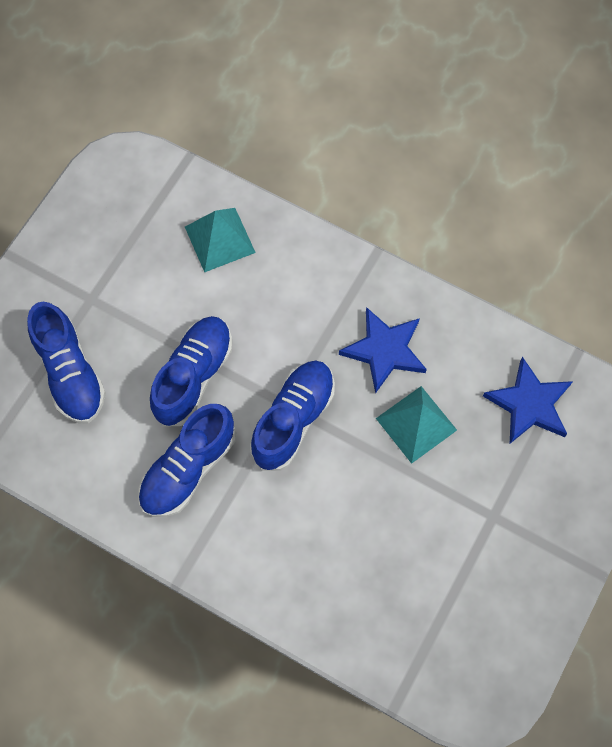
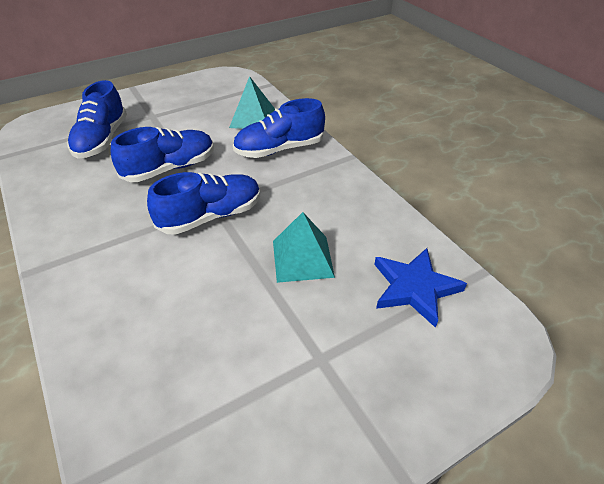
camera: 30 degrees right, 25 degrees down
blue shoe [138,404,236,517] -> blue shoe moved to [233,98,325,158]
blue star [339,307,427,394] -> none

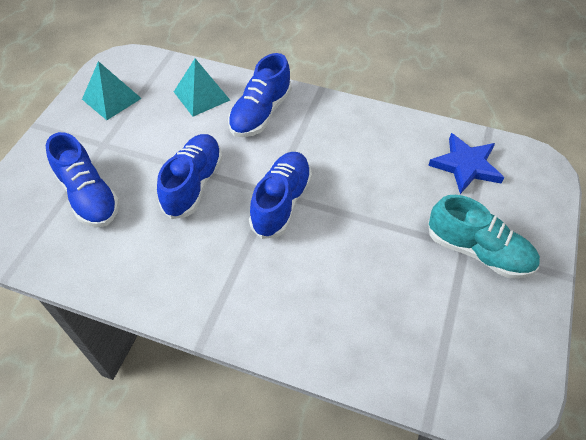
camera: 40 degrees left, 10 degrees up
turquoise pyramid [273,212,335,283] -> turquoise pyramid moved to [82,61,142,120]
none -> turquoise shoe [428,195,540,279]

